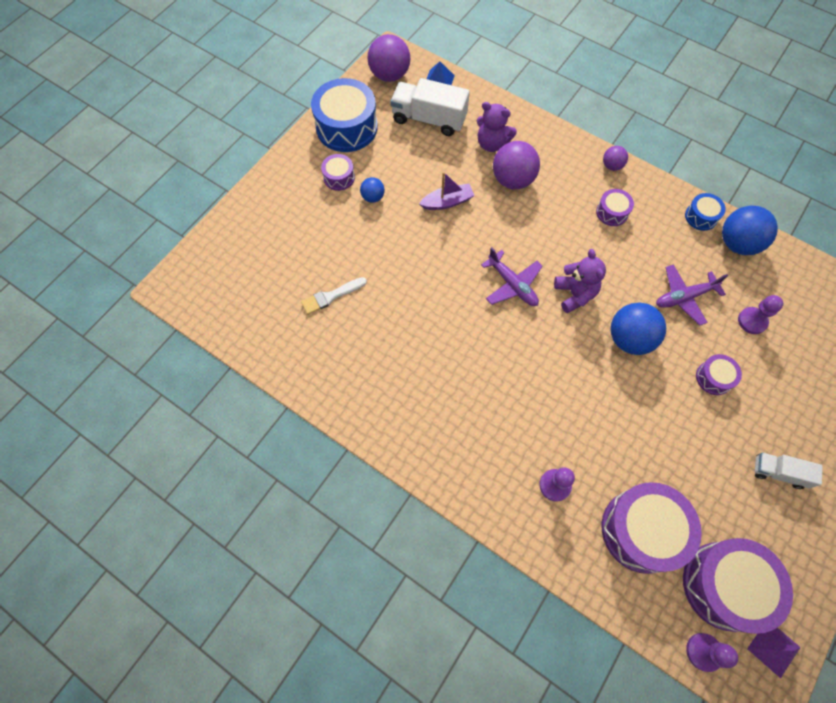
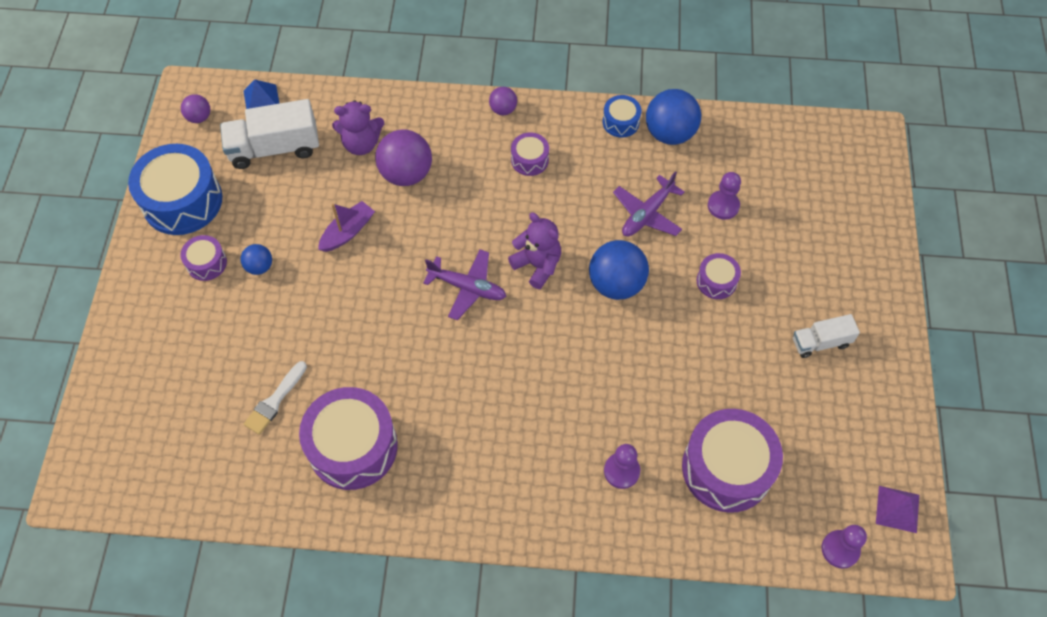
camera: 30 degrees left, 5 degrees down
purple ball [367,34,410,82] -> purple ball [181,94,210,123], size x0.53
purple drum [683,538,793,634] -> purple drum moved to [299,387,398,490]

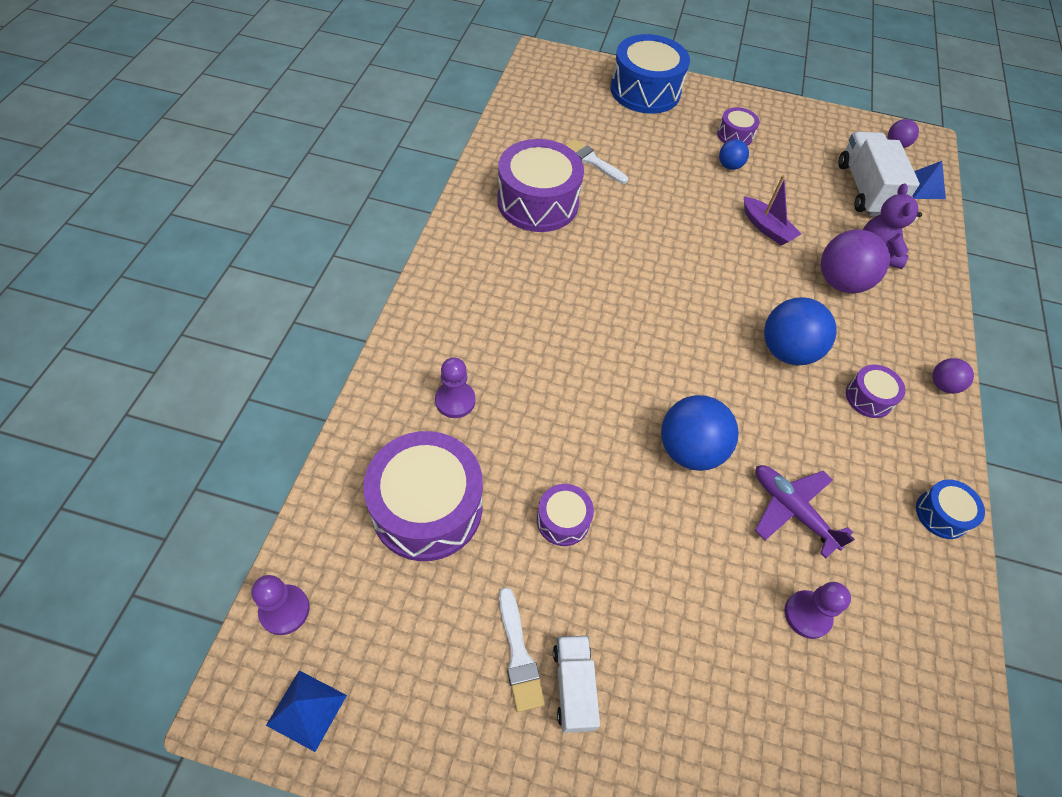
camera: 95 degrees right, 5 degrees down
blue drum [128,144,222,235] -> blue drum moved to [610,34,690,114]
purple plane [423,249,507,320] -> none
purple teddy bear [508,212,561,289] -> none
blue ball [646,89,701,145] -> blue ball moved to [764,297,837,365]
purple drum [697,253,741,299] -> purple drum moved to [537,484,594,546]
purple pyramid [876,486,919,533] -> blue pyramid [266,670,347,752]
none -> white brush [499,587,545,712]

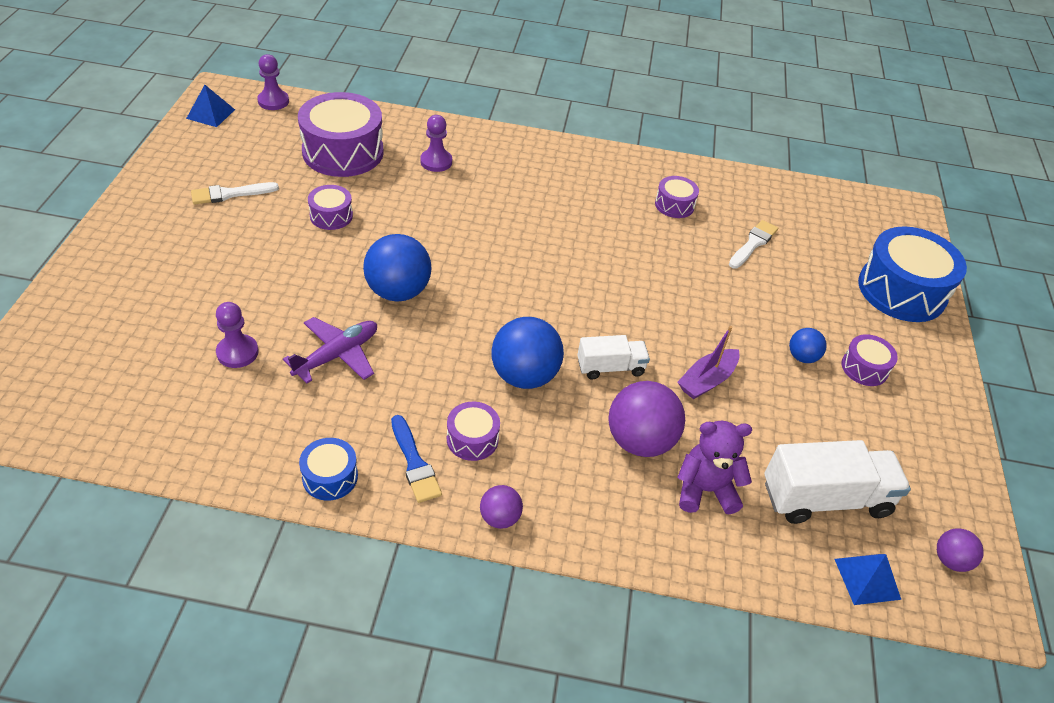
camera: 85 degrees right, 10 degrees down
purple drum [497,139,584,232] -> purple drum [655,176,699,218], size x0.49
white truck [553,636,600,733] -> white truck moved to [578,335,650,380]
none -> blue brush [391,415,442,503]

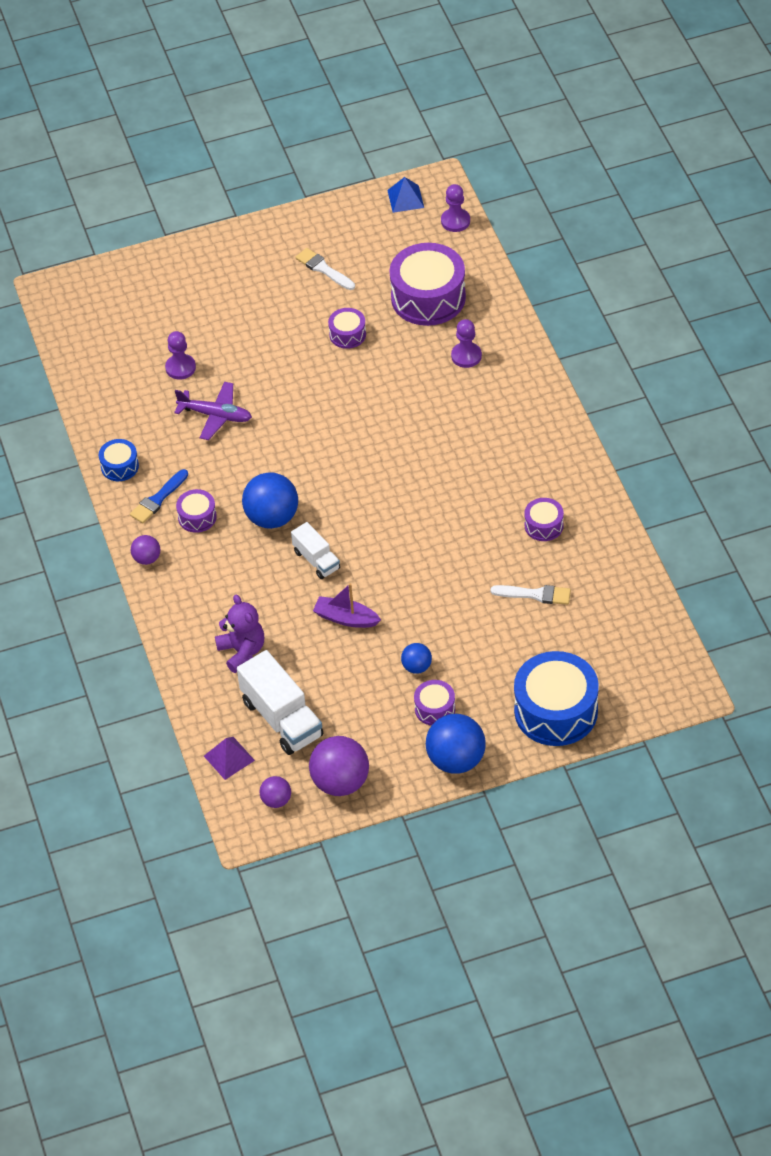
camera: 70 degrees right, 5 degrees up
blue ball [363,234,432,302] -> blue ball moved to [426,714,486,774]
purple ball [608,381,685,457] -> purple ball moved to [309,736,369,796]
blue pyramid [835,554,901,605] -> purple pyramid [204,737,255,780]

